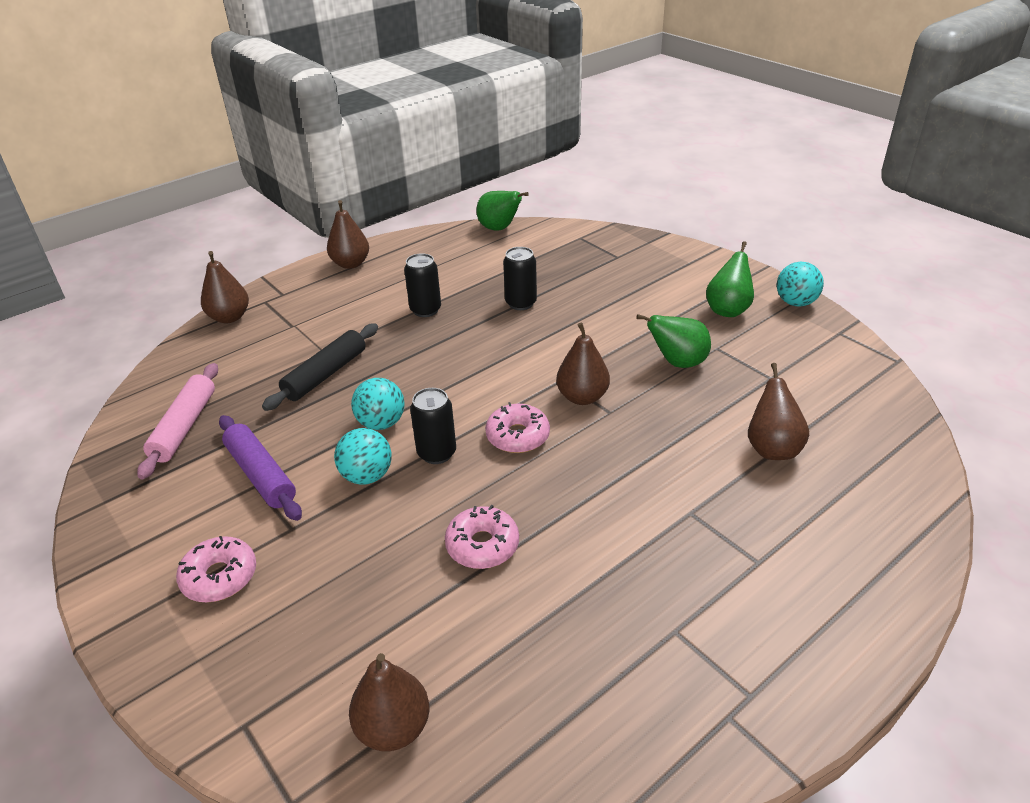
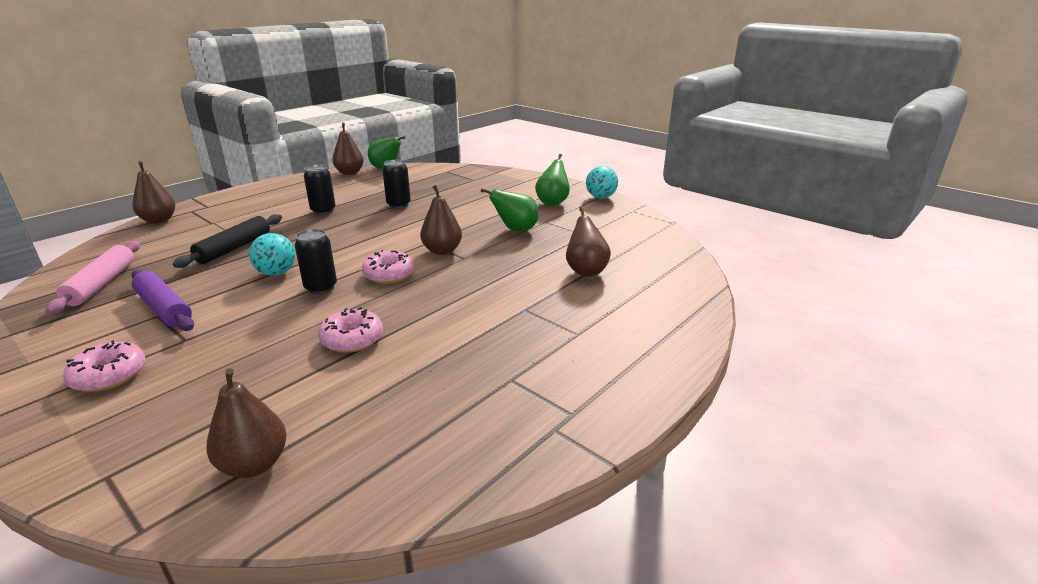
camera: 10 degrees left, 10 degrees down
brown pear [327,200,369,269] -> brown pear moved to [332,123,364,175]
turquoise ball [334,428,392,485] -> none

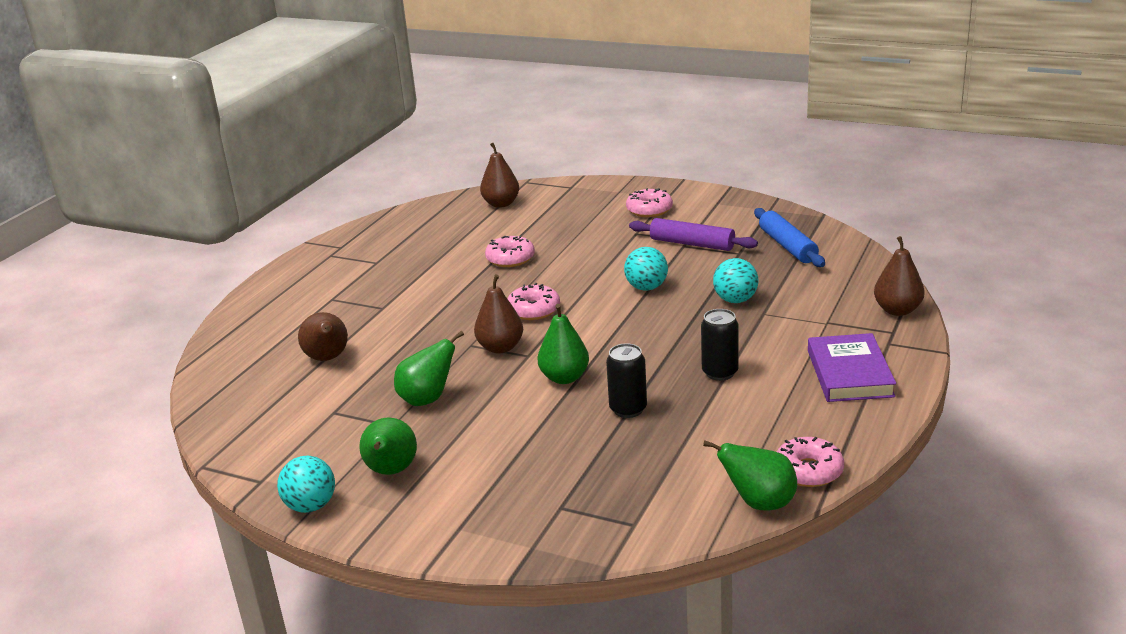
camera: 165 degrees right, 0 degrees up
pink rolling pin [46,241,140,314] -> blue rolling pin [754,208,825,267]
black rolling pin [173,214,282,268] -> turquoise ball [713,258,758,303]
black can [295,229,337,294] -> none
brown pear [332,123,364,175] -> pink donut [777,437,844,487]
none -> green pear [538,304,589,384]
none -> purple book [808,333,896,402]

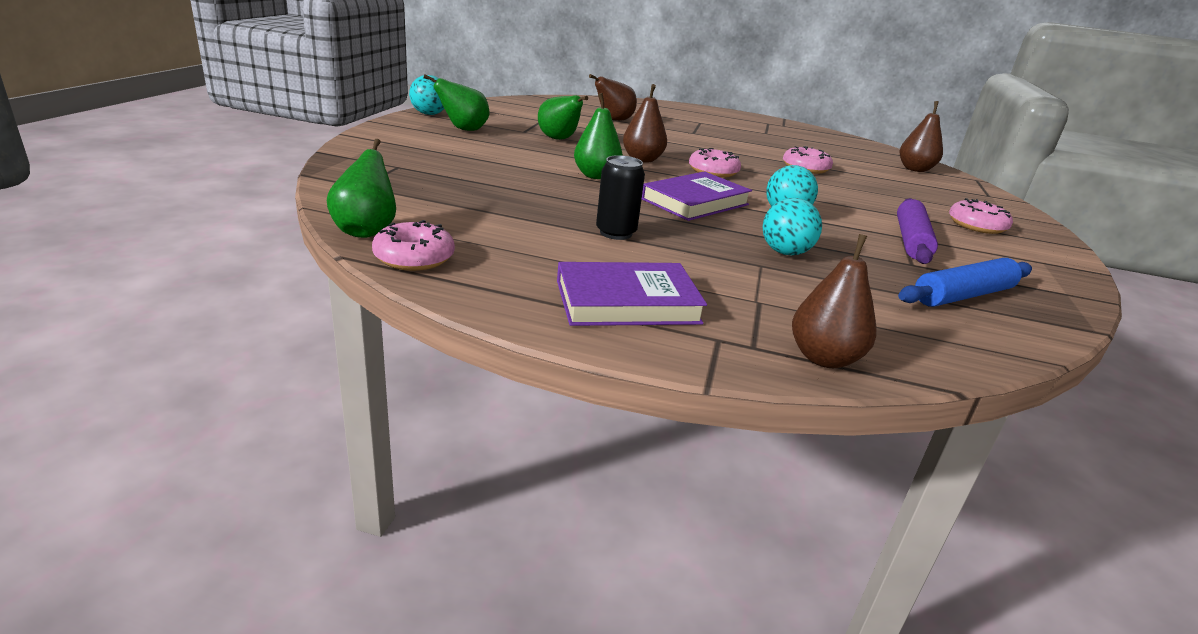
camera: 75 degrees right, 0 degrees up
black can [606,343,647,418] -> none
none -> purple book [642,171,752,221]

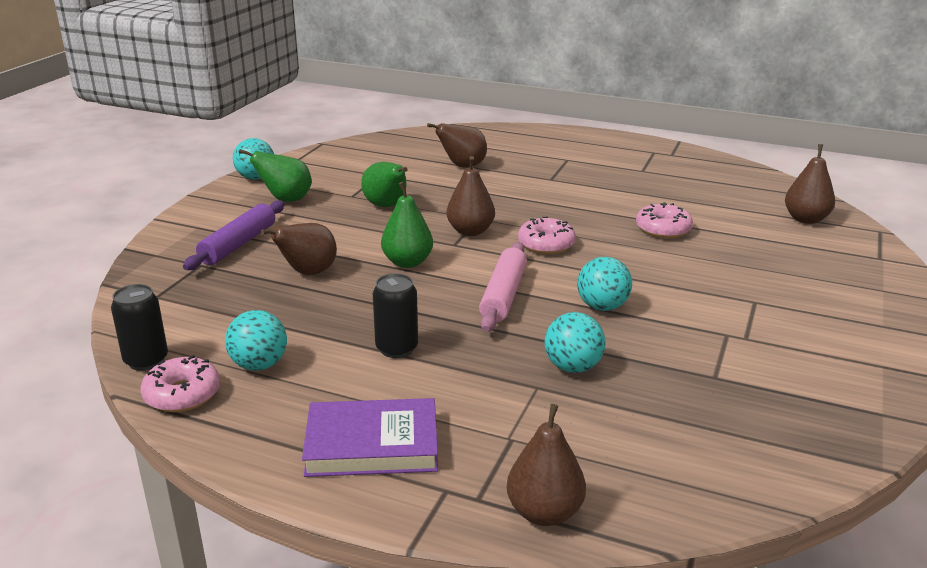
camera: 10 degrees right, 0 degrees up
green pear [327,139,396,238] -> black can [111,284,168,371]
purple book [642,171,752,221] -> pink rolling pin [479,242,527,332]
purple rolling pin [897,198,938,264] -> purple rolling pin moved to [183,200,285,270]
blue rolling pin [898,258,1032,307] -> none
pink donut [949,198,1013,234] -> none
none -> turquoise ball [225,310,287,371]
none -> brown pear [261,223,337,275]

